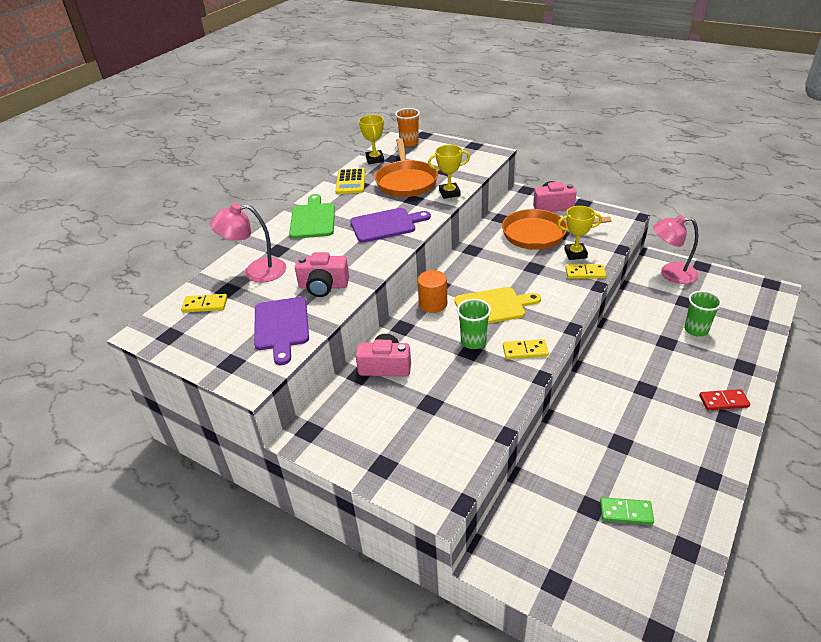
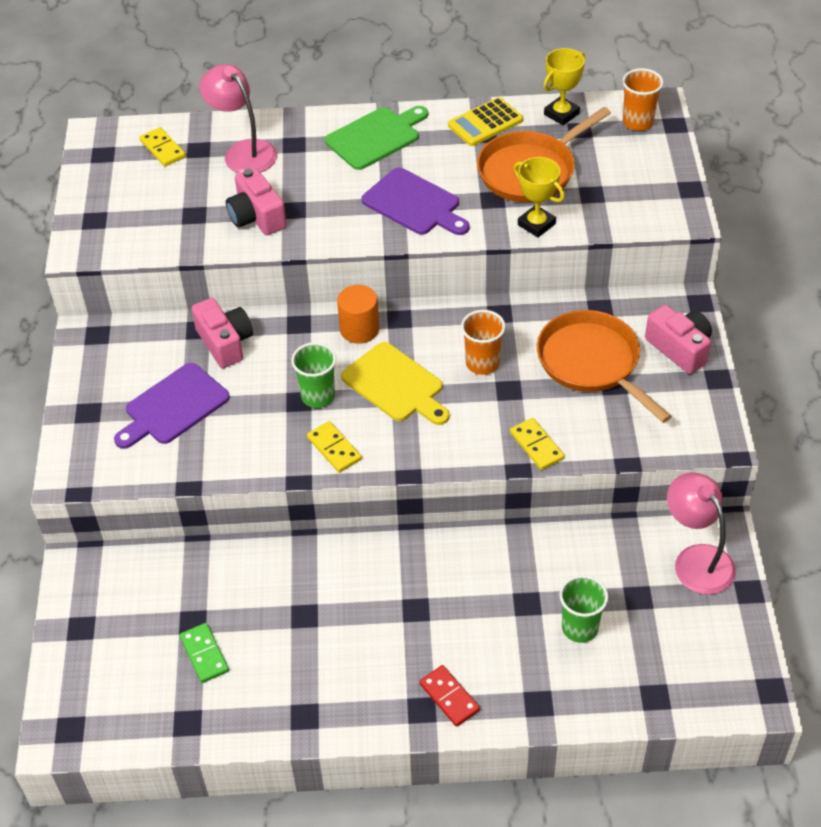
camera: 55 degrees right, 10 degrees up
purple cutting board [254,297,309,365] -> purple cutting board moved to [114,363,230,449]
yellow trophy [558,206,602,260] -> none
none -> orange cup [461,310,505,375]

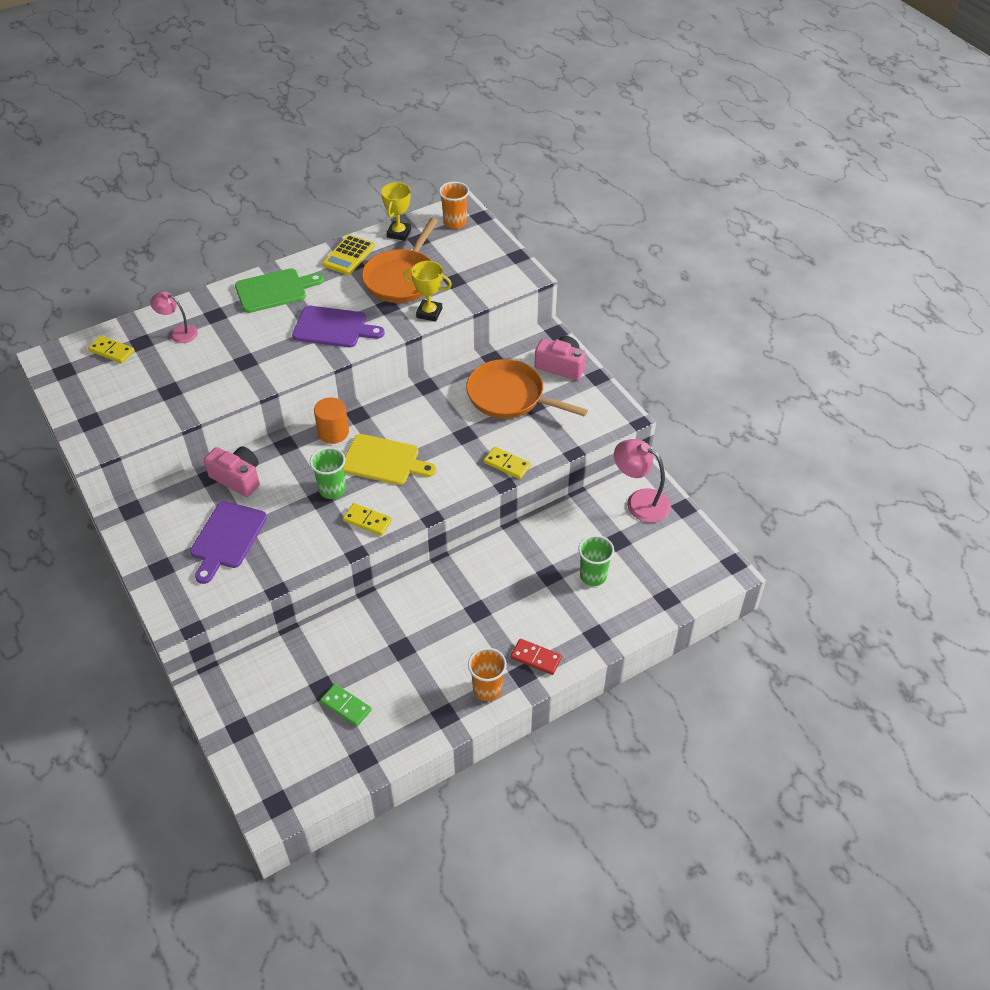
camera: 30 degrees left, 0 degrees up
pink lamp [199,64,277,173] -> pink lamp [150,291,198,343], size x0.63
pink camera [226,168,287,235] -> none
green cutting board [325,106,428,170] -> green cutting board turned 45 degrees clockwise [235,268,324,313]
orange cup [461,310,505,375] -> orange cup moved to [468,648,507,701]

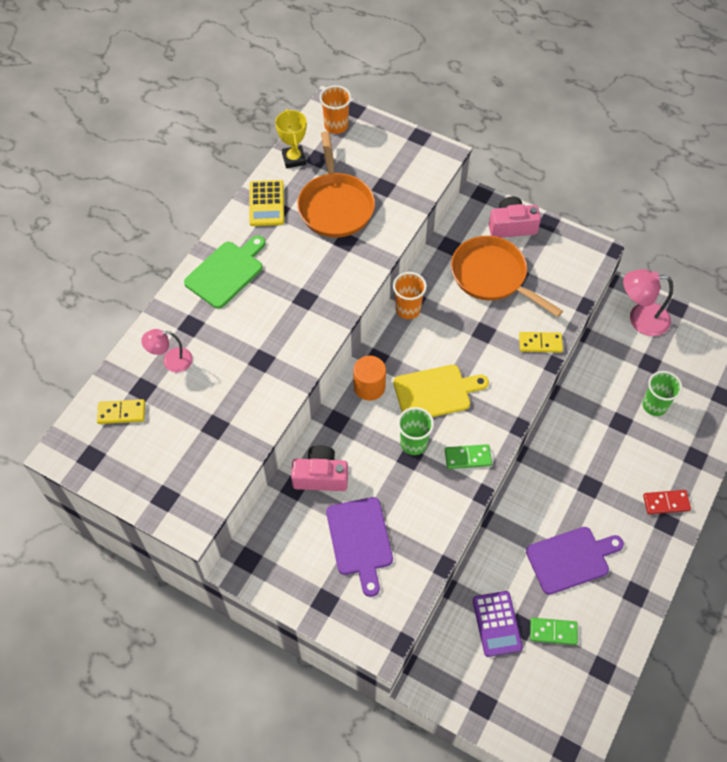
camera: 30 degrees left, 10 degrees up
purple cutting board [292,306,385,347] -> purple cutting board moved to [526,527,624,595]
yellow domino [343,503,392,536] -> green domino [445,444,492,469]
yellow trophy [404,261,452,322] -> none
orange pan [466,359,588,419] -> orange pan turned 45 degrees clockwise [451,236,563,317]
orange cup [468,648,507,701] -> orange cup moved to [393,272,427,319]
none -> purple calculator [473,591,523,657]

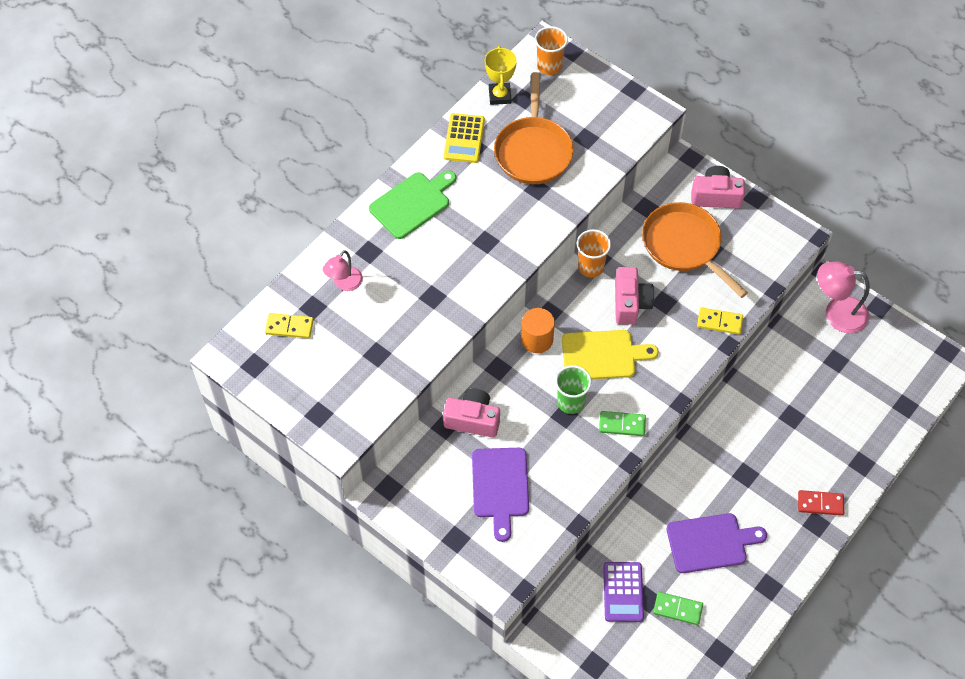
camera: 10 degrees right, 0 degrees up
pink lamp [141,329,193,372] -> pink lamp turned 60 degrees counterclockwise [323,250,363,291]
green cup [643,371,682,416] -> none
none -> pink camera [615,267,654,325]

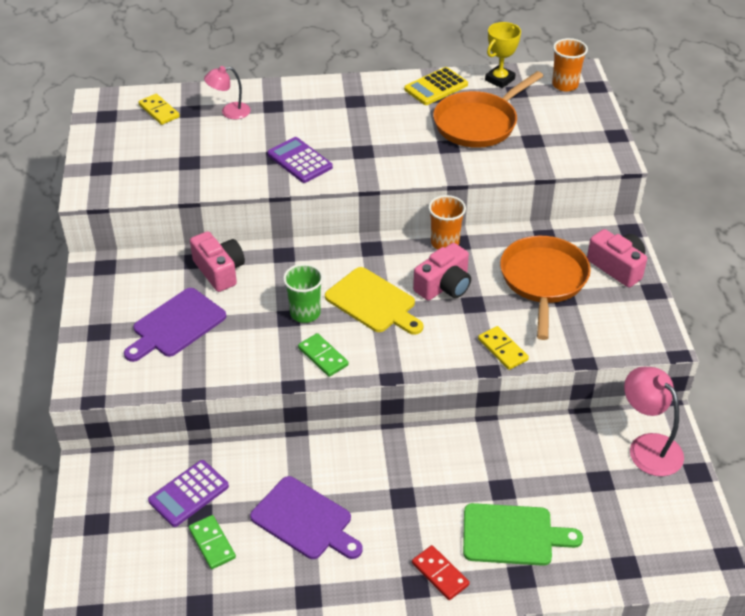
camera: 45 degrees right, 15 degrees down
green cutting board [369,170,456,239] -> green cutting board moved to [463,503,583,566]
orange cylinder [521,308,555,353] -> none
none -> purple calculator [267,137,333,183]

